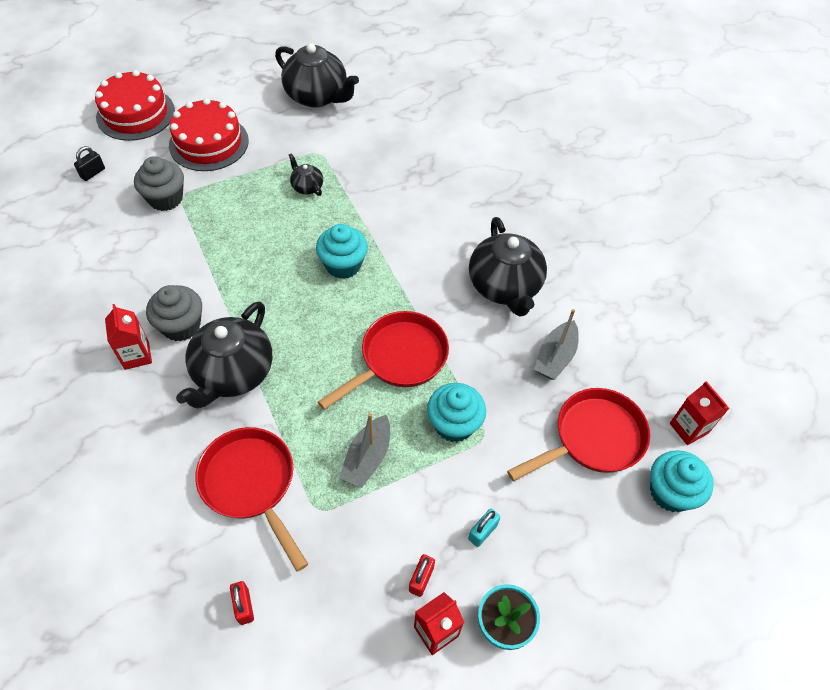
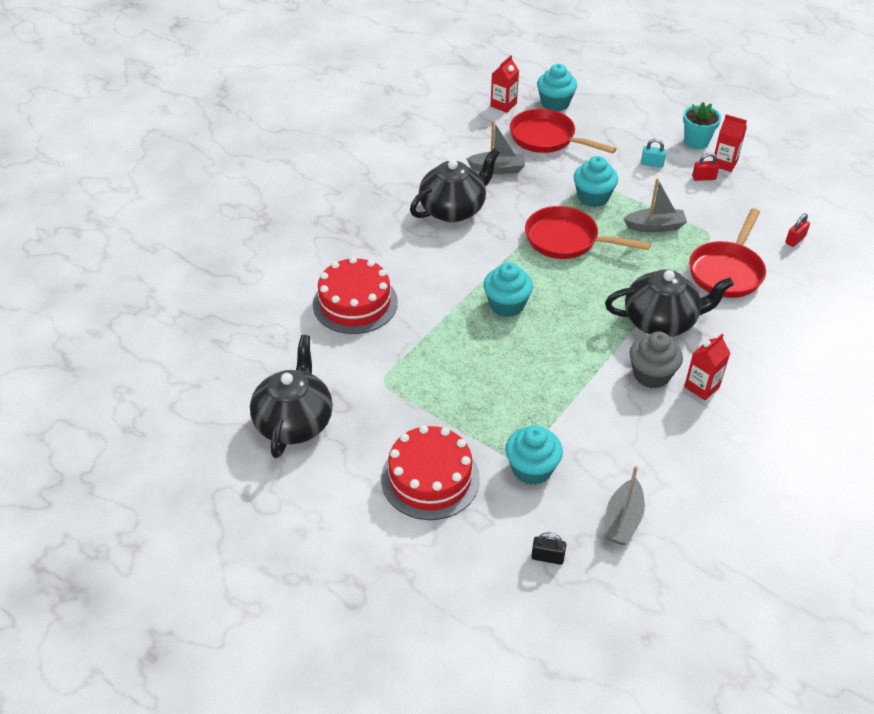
camera: 115 degrees left, 10 degrees down
red cake [95,70,175,141] -> red cake moved to [313,257,398,334]
grey cupcake [134,156,184,211] -> turquoise cupcake [505,425,563,485]
black teapot [289,153,323,196] -> none
none -> grey boat [604,466,645,545]

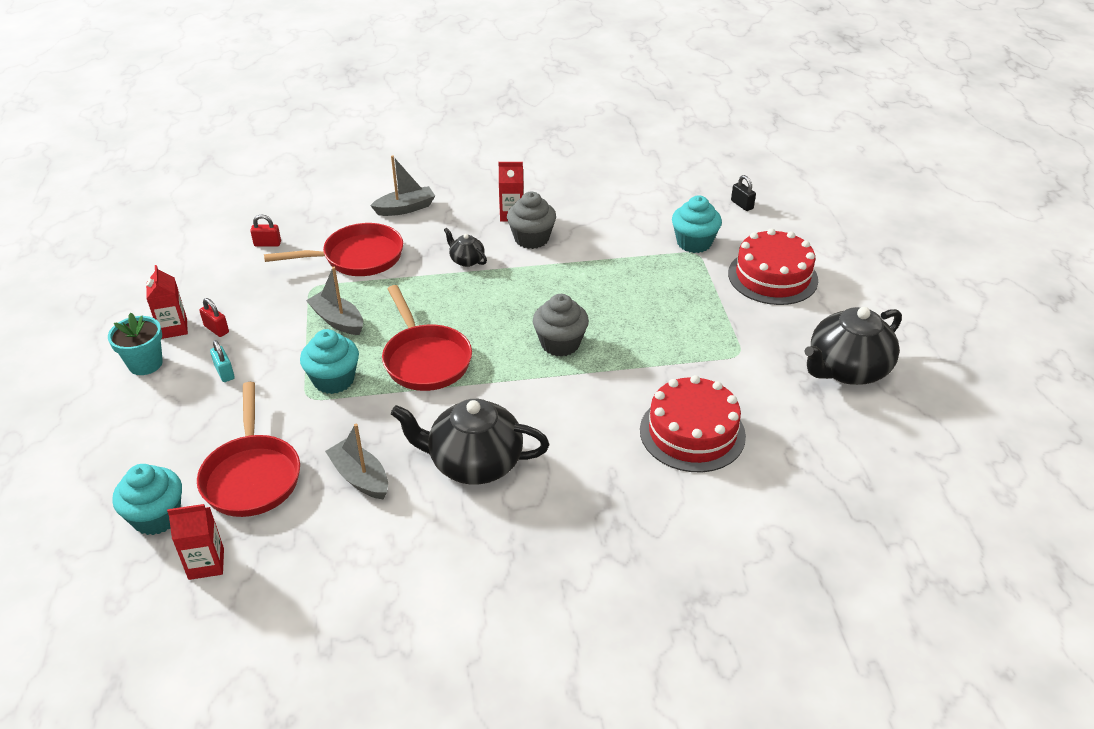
camera: 135 degrees left, 5 degrees down
turquoise cupcake [484,262,533,317] -> grey cupcake [533,294,589,357]
grey boat [604,466,645,545] -> grey boat moved to [370,155,435,216]
black teapot [605,269,734,337] -> black teapot [444,228,487,267], size x0.47

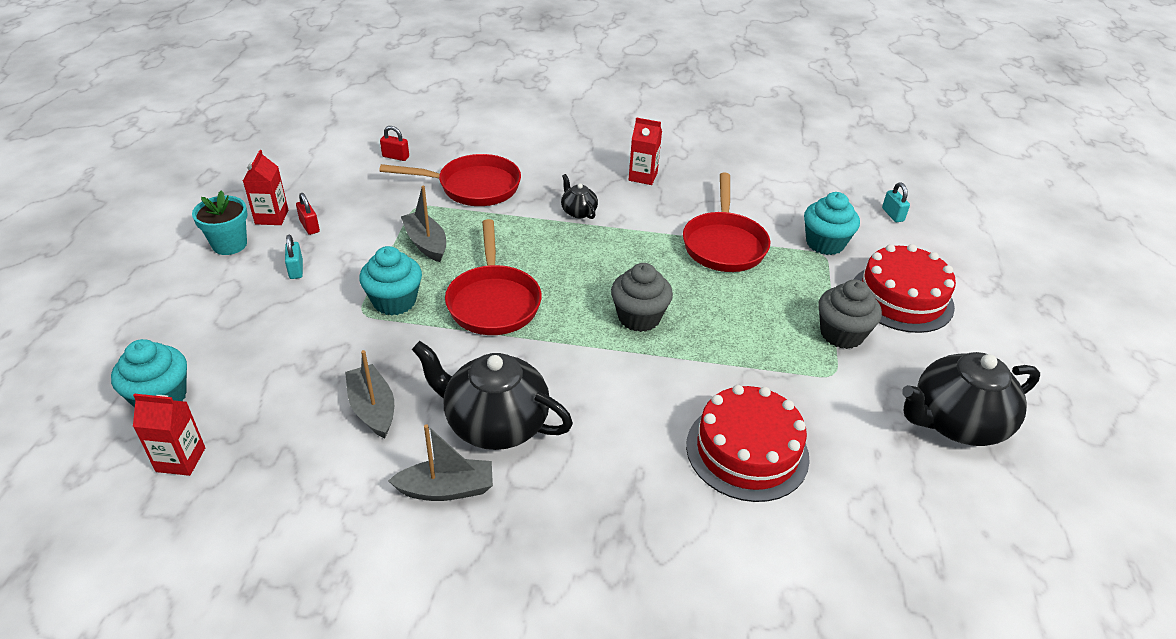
camera: 15 degrees right, 0 degrees up
red pan [197,382,300,517] -> red pan moved to [683,173,770,272]
grey boat [370,155,435,216] -> grey boat moved to [388,424,493,501]
grey cupcake [507,192,556,249] -> grey cupcake moved to [818,279,882,349]
black padlock [731,175,756,211] -> turquoise padlock [882,182,910,222]

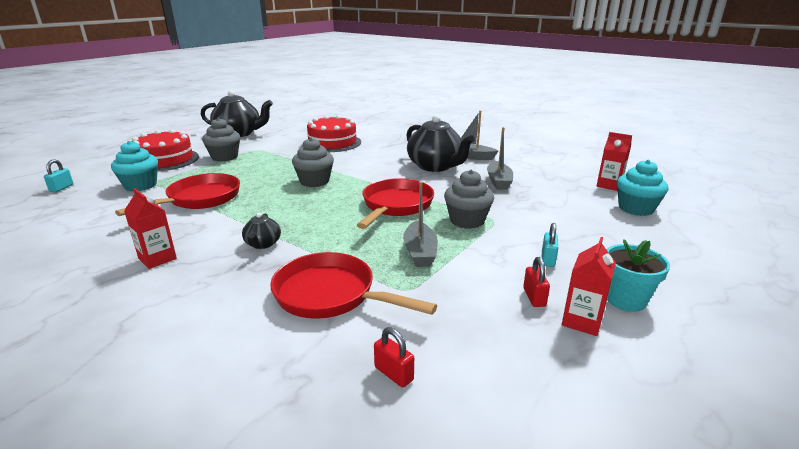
camera: 150 degrees left, 15 degrees down
turquoise cupcake [359,246,422,316] -> grey cupcake [444,170,494,229]

